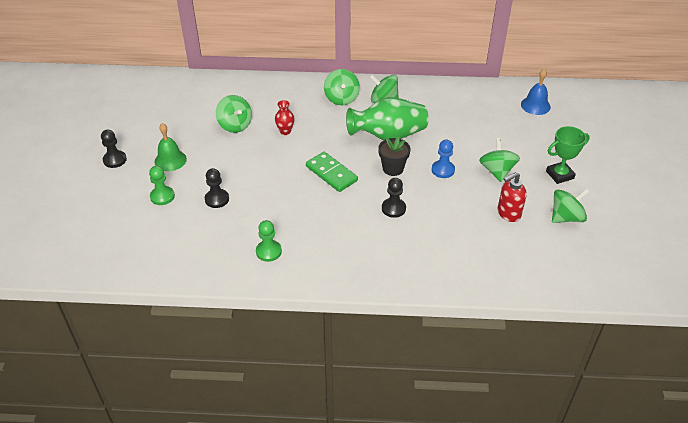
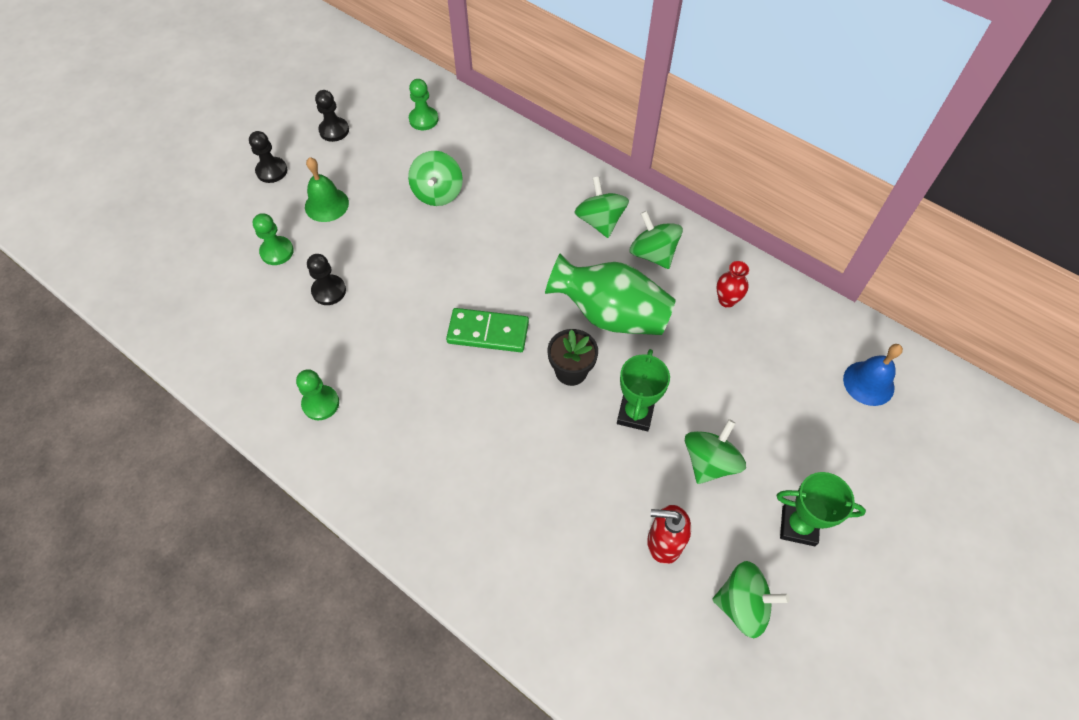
camera: 35 degrees right, 15 degrees up
red vase [275,100,294,135] -> red vase moved to [717,261,749,308]
green domino [306,152,358,192] -> green domino turned 75 degrees counterclockwise [446,308,529,352]
green spinning top [324,69,360,105] -> green spinning top turned 135 degrees clockwise [574,176,629,238]
black pawn [382,178,406,218] -> black pawn moved to [315,90,349,142]
blue pawn [432,139,455,178] -> green trophy [617,349,670,431]
none -> green pawn [409,79,438,130]

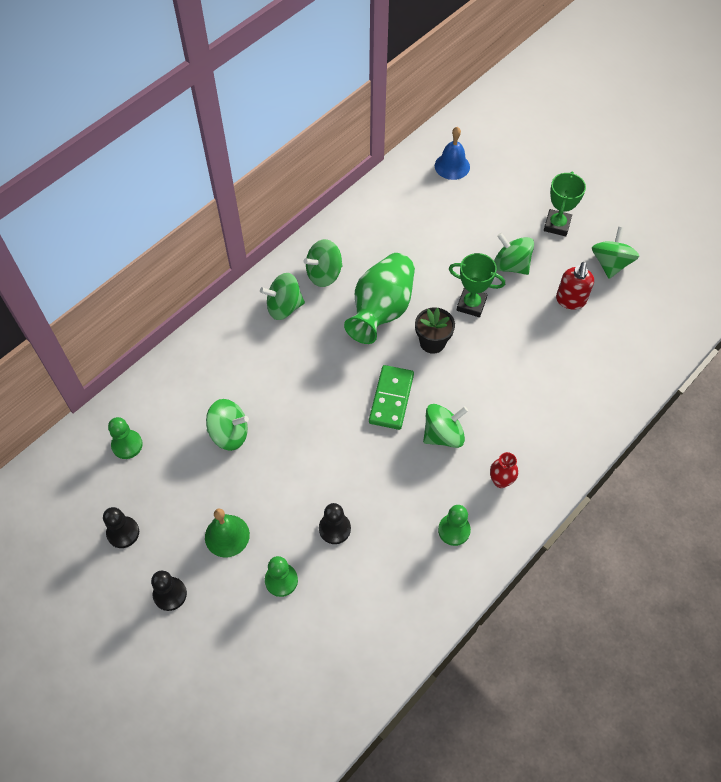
camera: 85 degrees left, 0 degrees up
red vase [717,261,749,308] -> red vase moved to [490,452,518,488]
none -> green spinning top [423,404,468,448]

